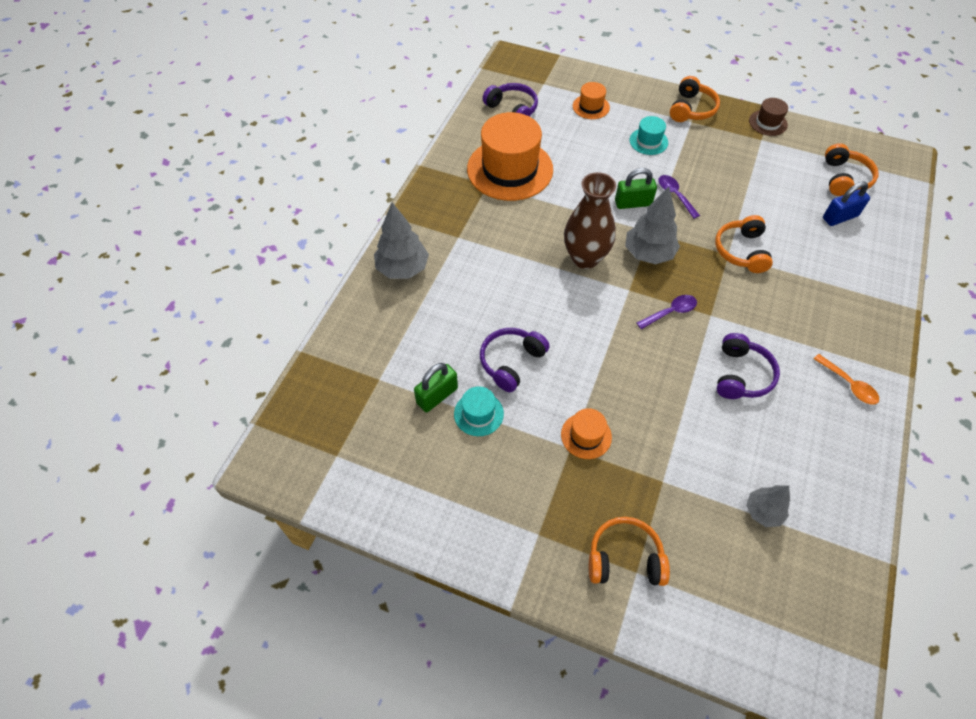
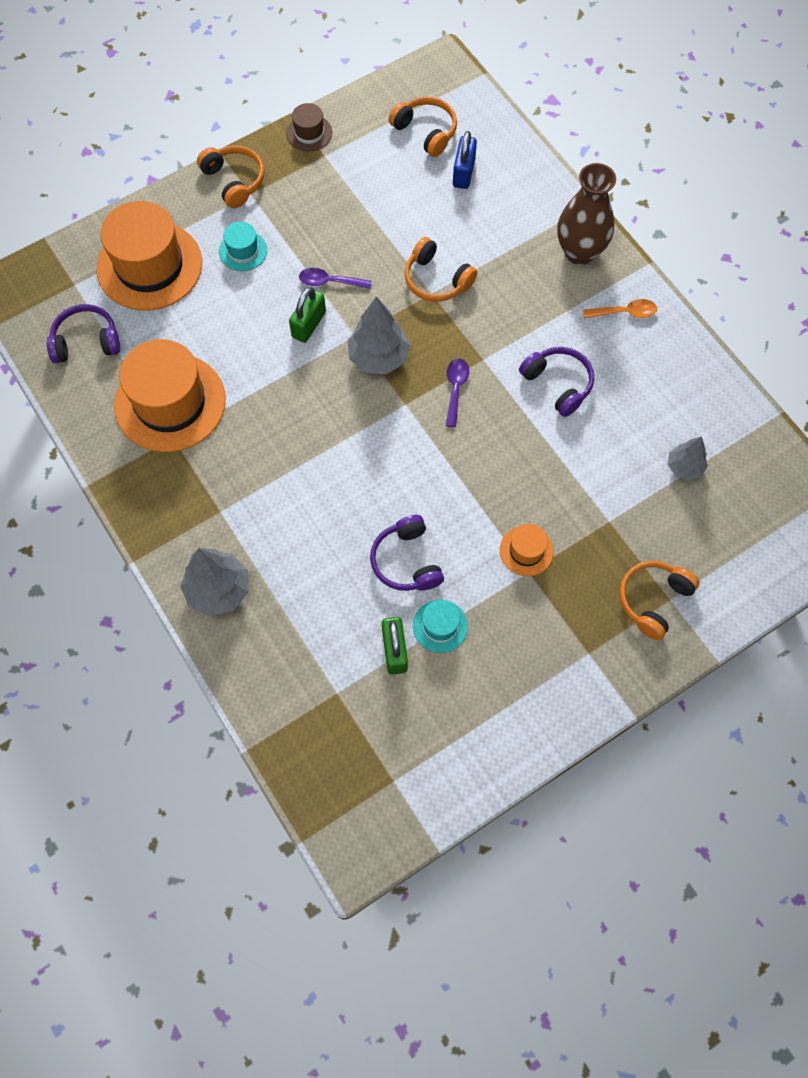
camera: 55 degrees left, 10 degrees up
brown vase [564,172,616,269] -> brown vase moved to [557,163,616,265]
orange hat [573,82,610,119] -> orange hat [96,201,202,311], size x2.17

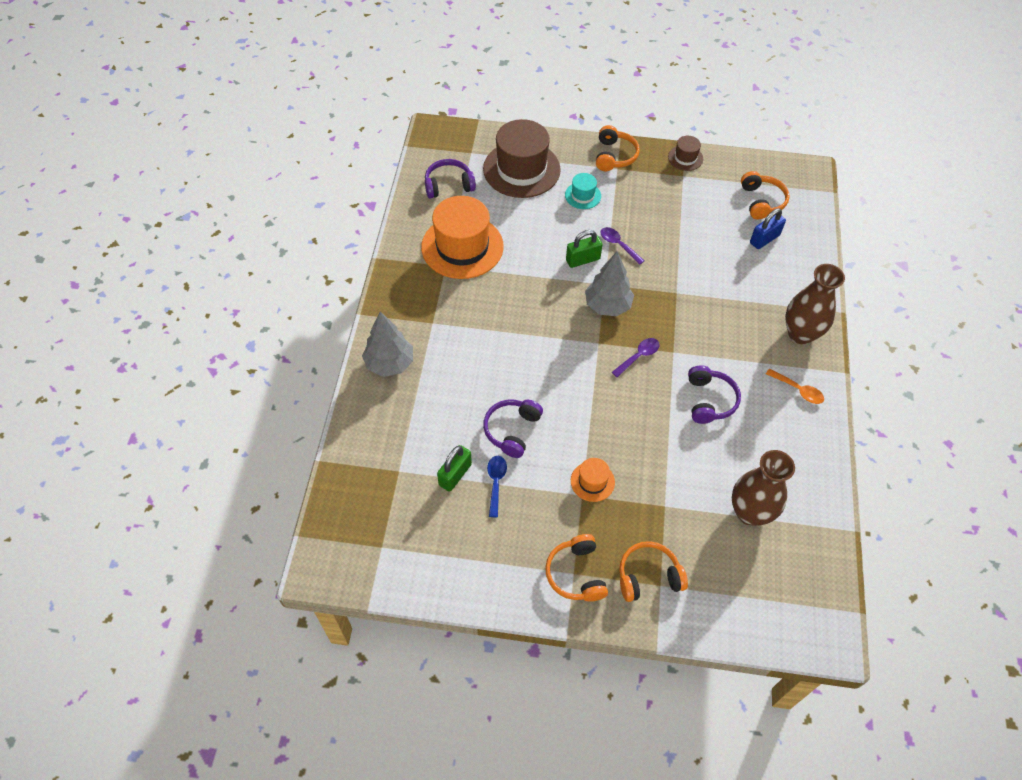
camera: 40 degrees right, 10 degrees down
purple headphones [47,304,120,363] -> purple headphones turned 45 degrees counterclockwise [425,159,476,198]
orange hat [96,201,202,311] -> brown hat [483,119,561,198]
orange headphones [405,237,477,302] -> orange headphones moved to [545,534,608,602]
turquoise hat [413,600,468,653] -> blue spoon [487,456,507,517]
grey tree [668,436,708,481] -> brown vase [732,450,795,526]

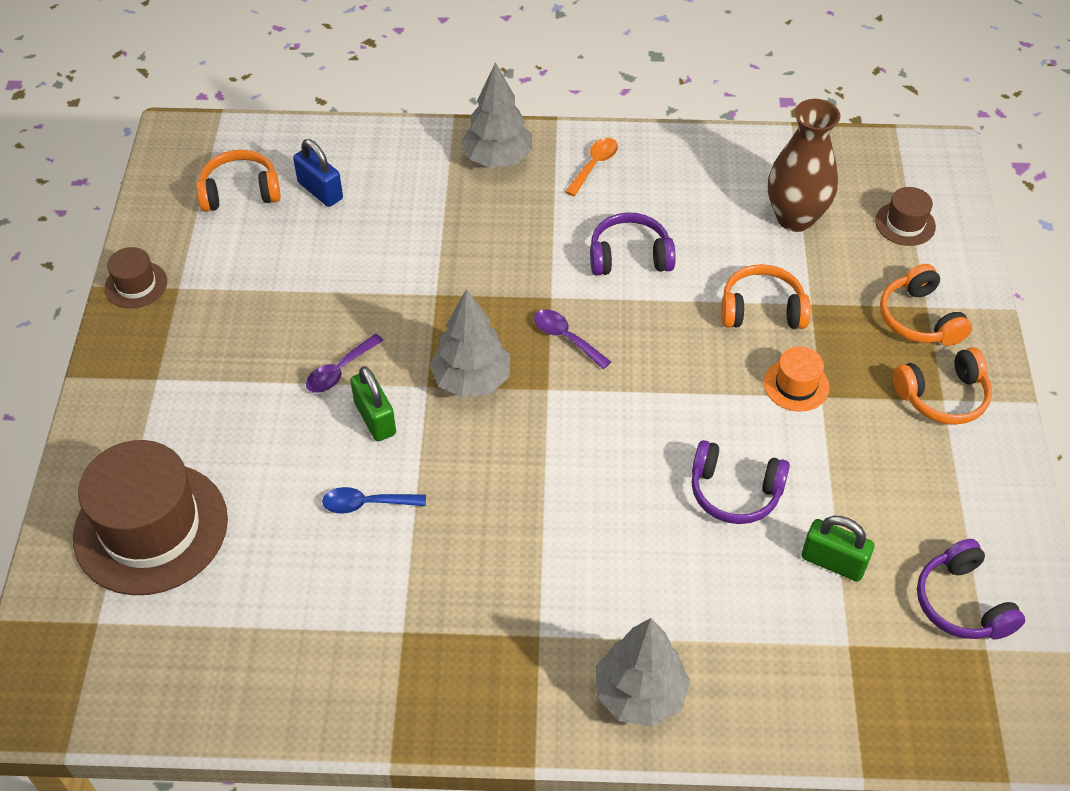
camera: 95 degrees left, 5 degrees down
orange hat [421,196,504,279] -> none
purple headphones [425,159,476,198] -> purple headphones moved to [917,539,1025,639]
blue spoon [487,456,507,517] -> blue spoon moved to [322,487,426,514]
turquoise hat [565,173,601,209] -> none
orange headphones [596,125,640,171] -> orange headphones moved to [721,264,811,329]
brown vase [785,264,845,344] -> grey tree [461,63,532,168]
none -> brown hat [875,187,936,246]

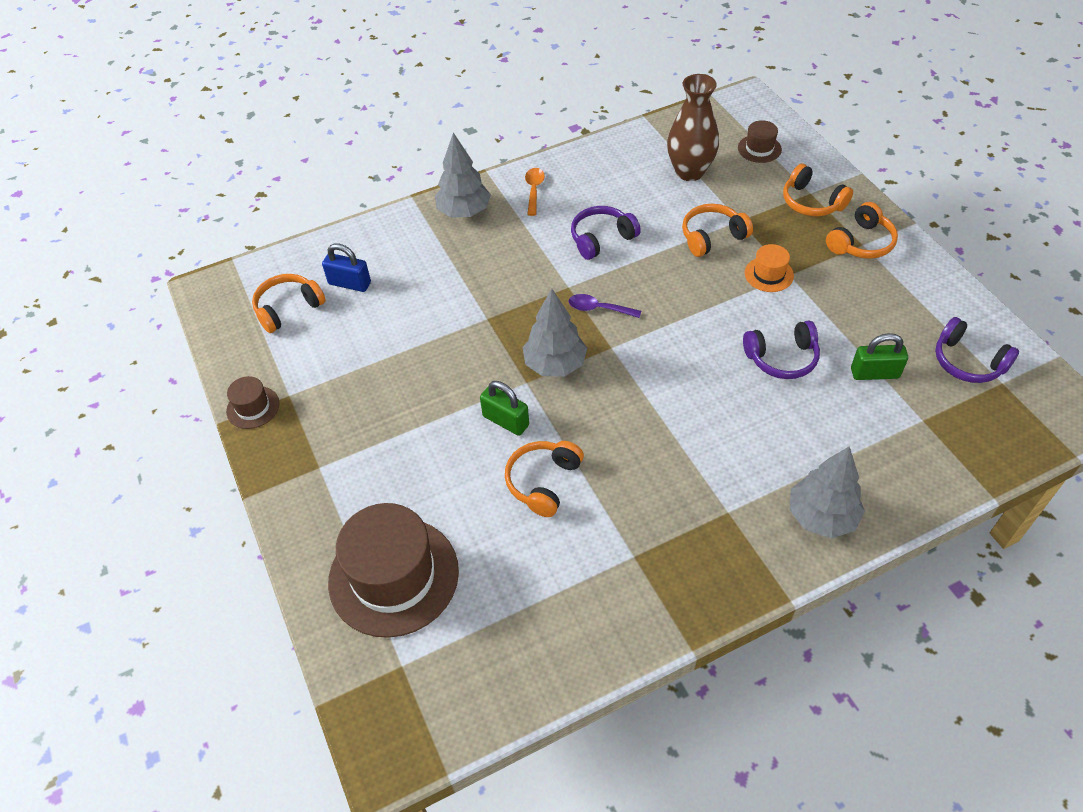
camera: 25 degrees left, 0 degrees up
purple spoon [306,334,383,393] -> none
blue spoon [322,487,426,514] -> orange headphones [505,441,584,517]

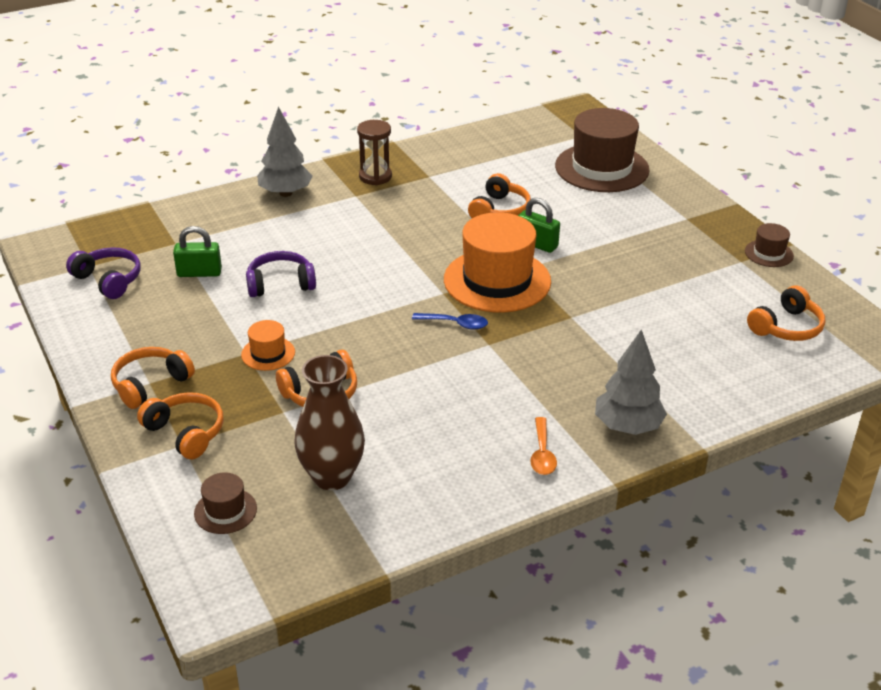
camera: 175 degrees right, 15 degrees down
blue padlock [322,243,371,292] -> none
grey tree [523,289,587,376] -> orange hat [444,212,551,313]
purple spoon [569,294,641,318] -> blue spoon [412,313,488,330]
purple headphones [571,206,641,260] -> none
none -> brown hourglass [357,120,392,185]

